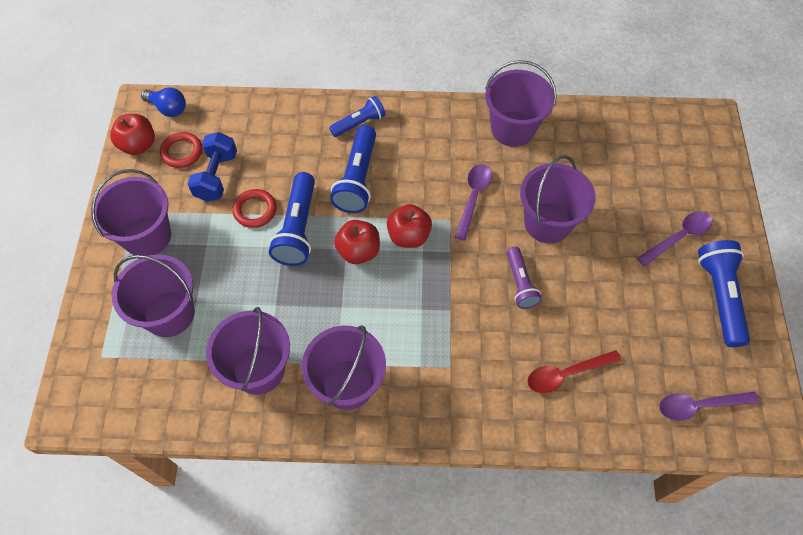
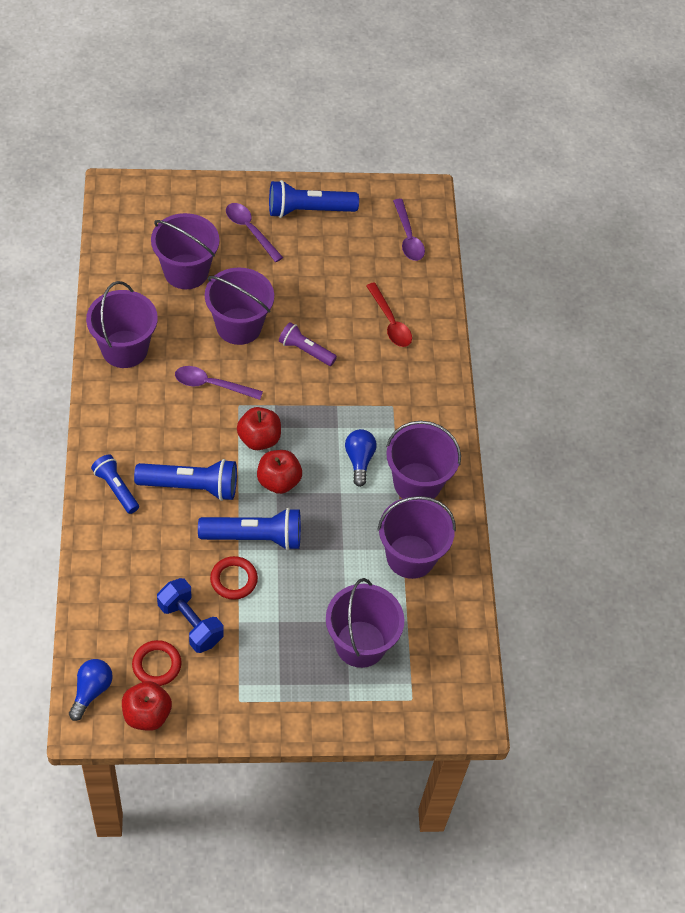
camera: 100 degrees left, 5 degrees down
purple bucket [91,169,171,256] -> purple bucket moved to [151,213,219,289]
blue dumbbell [187,132,237,202] -> blue dumbbell turned 45 degrees clockwise [157,578,224,653]
purple flashlight [507,247,542,309] -> purple flashlight turned 135 degrees counterclockwise [279,322,337,366]
none -> blue light bulb [345,429,376,487]

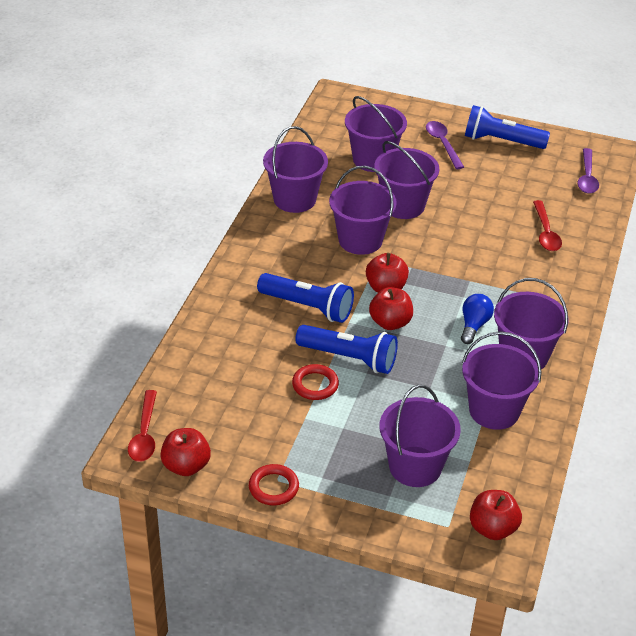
camera: 25 degrees right, 15 degrees down
blue light bulb [69,659,113,721] -> red spoon [128,390,157,462]
blue flashlight [91,454,139,514] -> none
red ring [132,640,182,686] -> red ring moved to [249,464,299,505]
blue dumbbell [157,578,224,653] -> none
purple spoon [175,366,263,400] -> purple bucket [329,166,397,255]
purple flashlight [279,322,337,366] -> none
none -> red apple [470,490,522,540]

